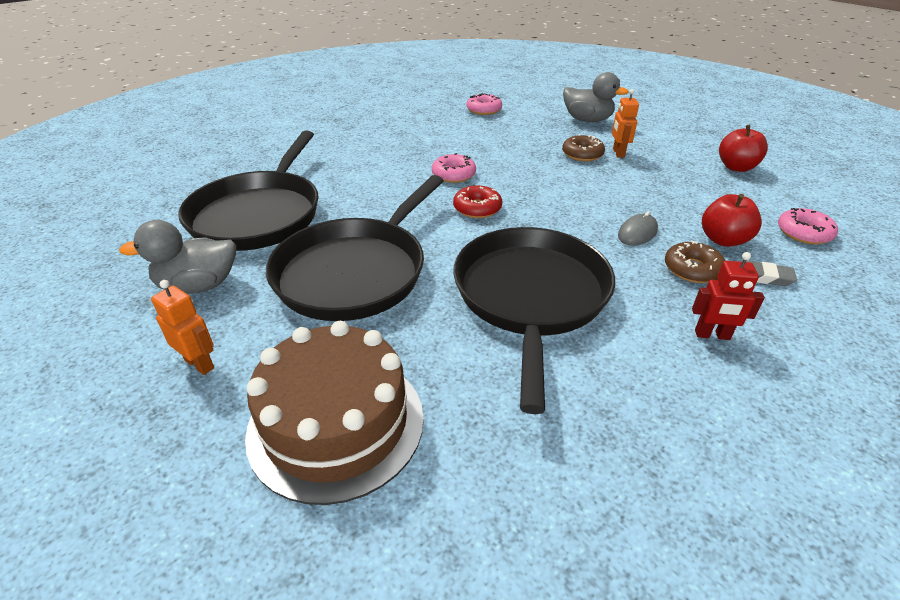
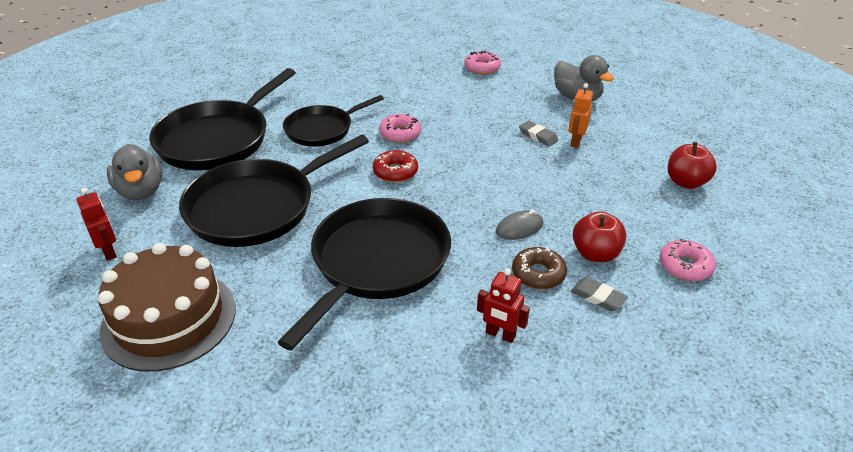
camera: 20 degrees right, 0 degrees up
grey duck [119,220,236,294] -> grey duck turned 120 degrees counterclockwise [107,144,163,200]
orange robot [151,280,214,375] -> red robot [76,188,117,261]
brown donut [562,134,605,161] -> grey eraser [519,121,558,147]
none -> black pan [283,95,384,146]

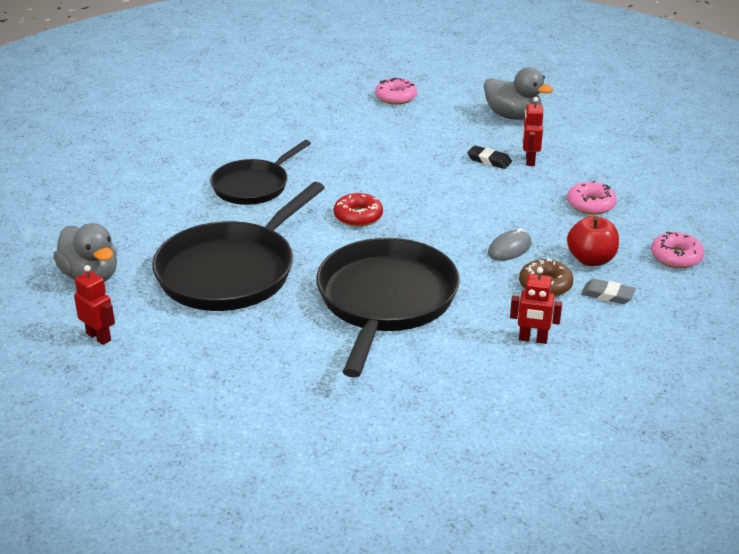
camera: 15 degrees left, 5 degrees down
brown cake [98,243,236,372] -> none
black pan [149,68,296,170] -> none
pink donut [379,114,421,143] -> pink donut moved to [567,181,617,215]
grey eraser [519,121,558,147] -> black eraser [467,145,512,169]
orange robot [568,83,593,148] -> red robot [523,97,543,166]
red apple [668,142,717,189] -> none

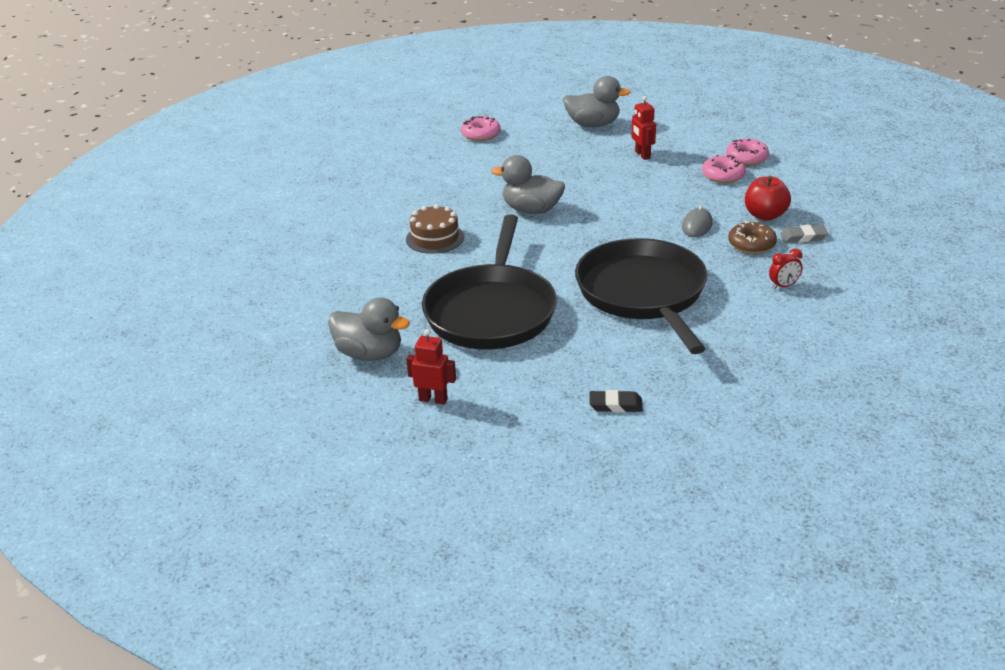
camera: 25 degrees left, 0 degrees up
black pan [210,140,311,205] -> brown cake [406,204,464,254]
red donut [334,193,383,227] -> none
black eraser [467,145,512,169] -> black eraser moved to [589,390,643,412]
red robot [510,267,562,344] -> red clock [769,248,802,289]
pink donut [651,232,704,268] -> pink donut moved to [726,139,769,165]
none -> grey duck [491,155,565,214]

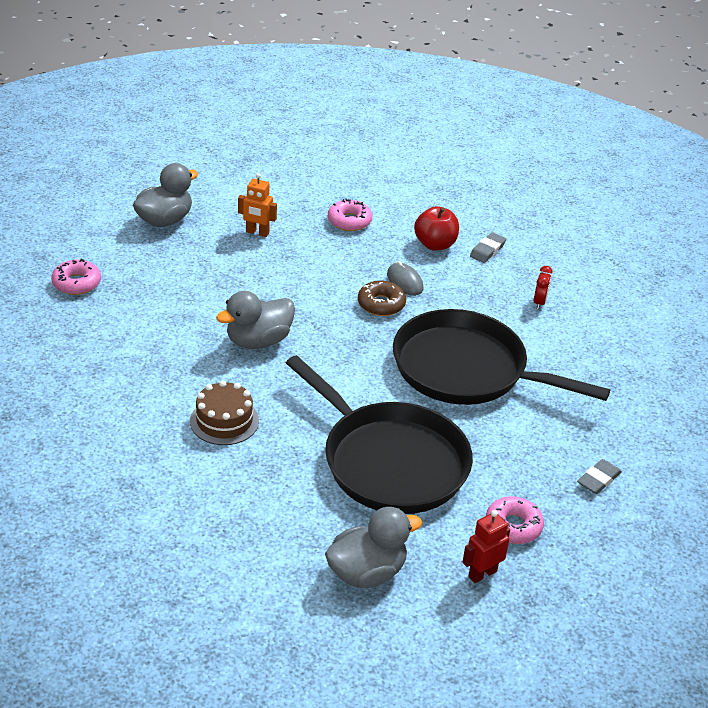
camera: 55 degrees left, 5 degrees up
black eraser [589,390,643,412] -> grey eraser [577,459,622,494]
red robot [632,96,656,160] -> orange robot [238,173,277,237]
pink donut [726,139,769,165] -> pink donut moved to [486,496,544,544]
brown donut [728,221,777,254] -> brown donut moved to [358,280,406,316]

